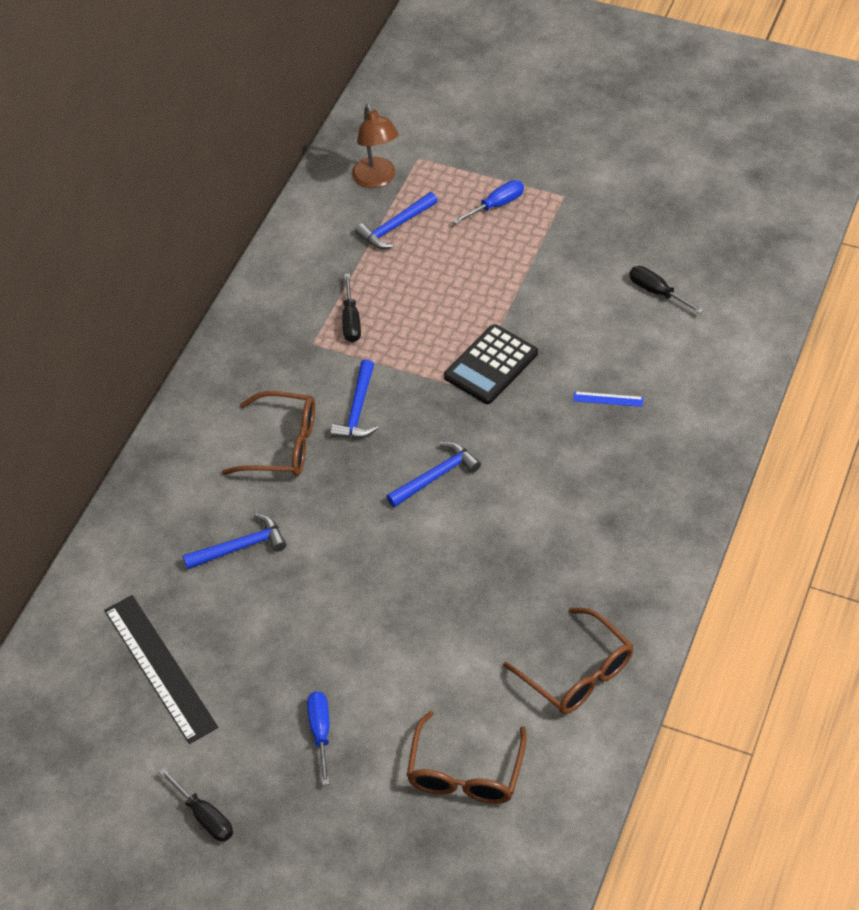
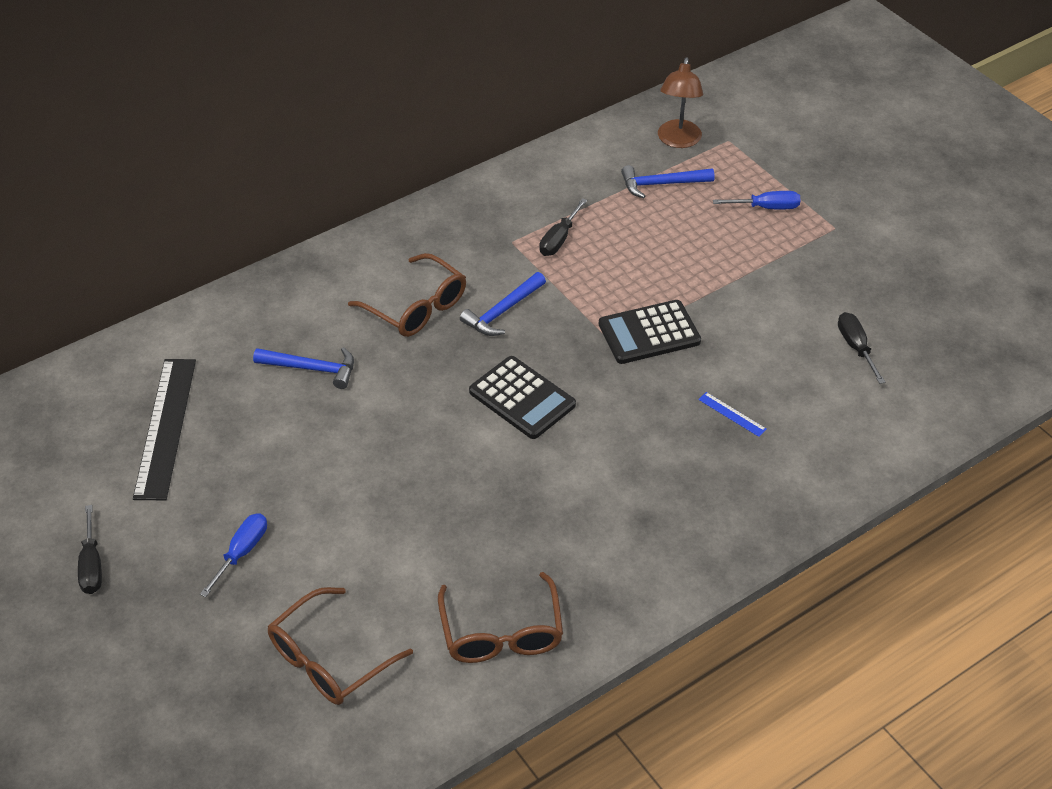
camera: 30 degrees right, 5 degrees down
blue hammer [386,442,481,507] -> black calculator [469,356,576,439]

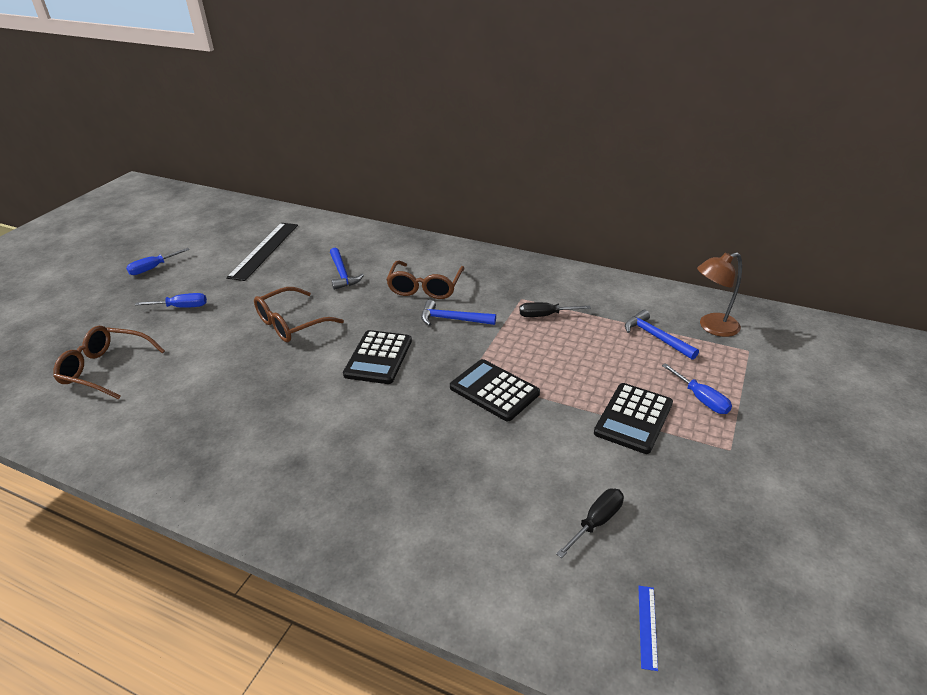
camera: 60 degrees right, 10 degrees down
black screwdriver [78,505,102,594] -> blue screwdriver [126,248,190,275]
black ruler [133,359,196,500] -> black ruler turned 45 degrees counterclockwise [226,223,298,281]
brown glasses [438,572,563,663] -> brown glasses moved to [254,287,344,342]
blue ruler [698,392,767,437] -> blue ruler moved to [638,586,658,671]
none -> black calculator [594,383,673,454]

